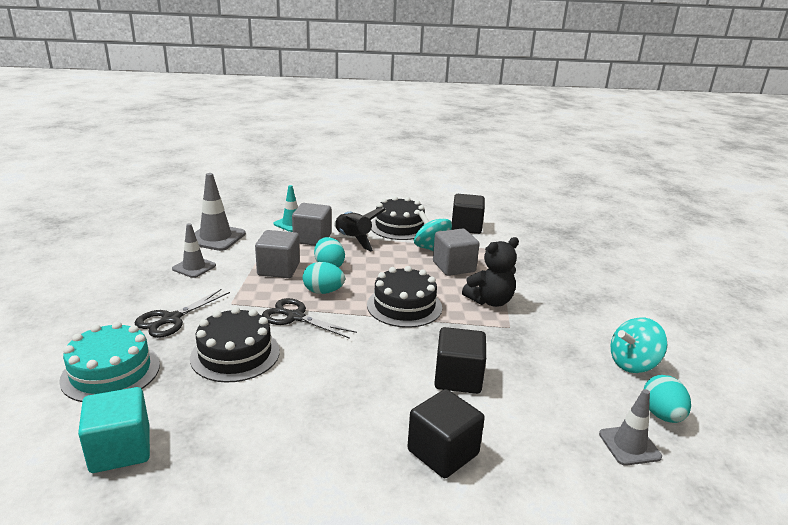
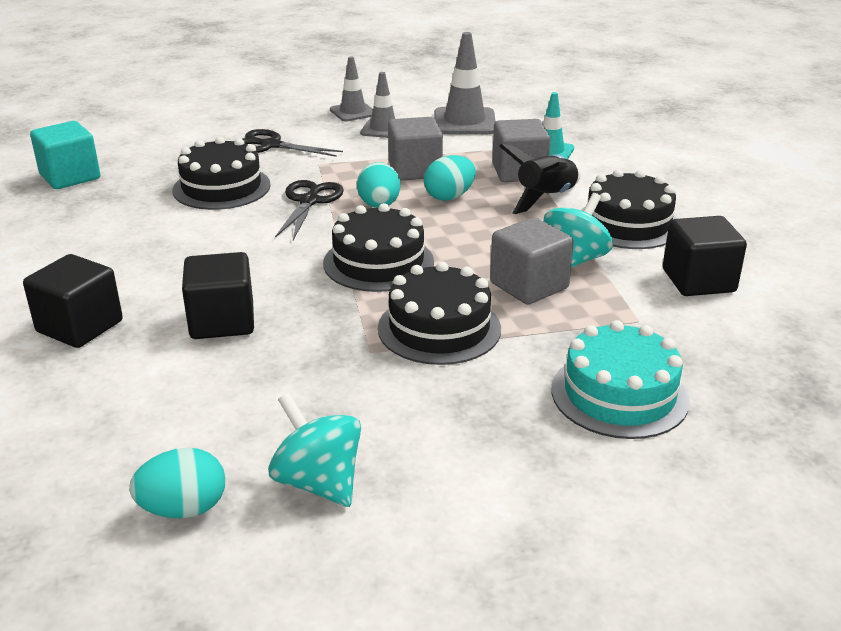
camera: 75 degrees right, 5 degrees up
turquoise cake [59,322,160,402] -> turquoise cake moved to [552,320,690,439]
black teddy bear [462,237,519,307] -> black cake [378,262,501,365]
grey traffic cone [599,389,662,466] -> grey traffic cone moved to [330,56,373,121]

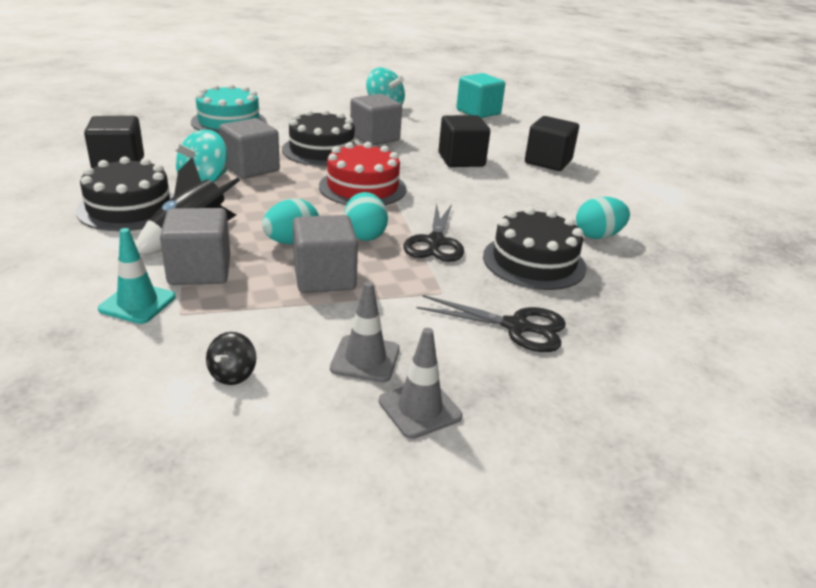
camera: 175 degrees right, 0 degrees up
turquoise cube [30,121,100,189] -> turquoise cube moved to [456,73,505,118]
turquoise egg [129,448,225,518] -> turquoise egg moved to [576,197,630,239]
black cake [323,203,434,292] -> red cake [319,142,407,205]
grey traffic cone [434,32,496,134] -> black spinning top [206,332,256,385]
none -> grey cube [350,94,402,146]

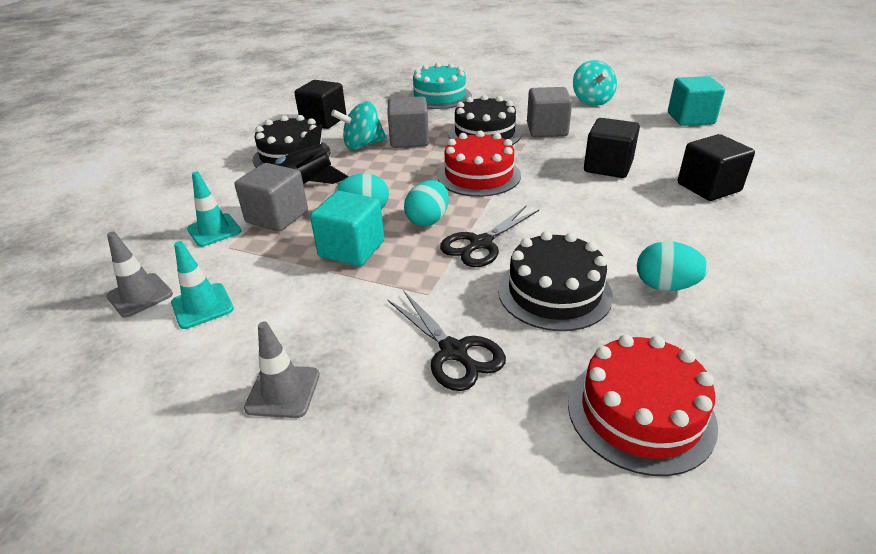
camera: 40 degrees right, 5 degrees up
black spinning top [206,332,256,385] -> turquoise traffic cone [171,241,234,329]
grey cube [293,215,358,293] -> turquoise cube [310,191,384,266]
grey traffic cone [330,281,400,382] -> grey traffic cone moved to [106,232,173,318]
none -> red cake [568,334,718,476]

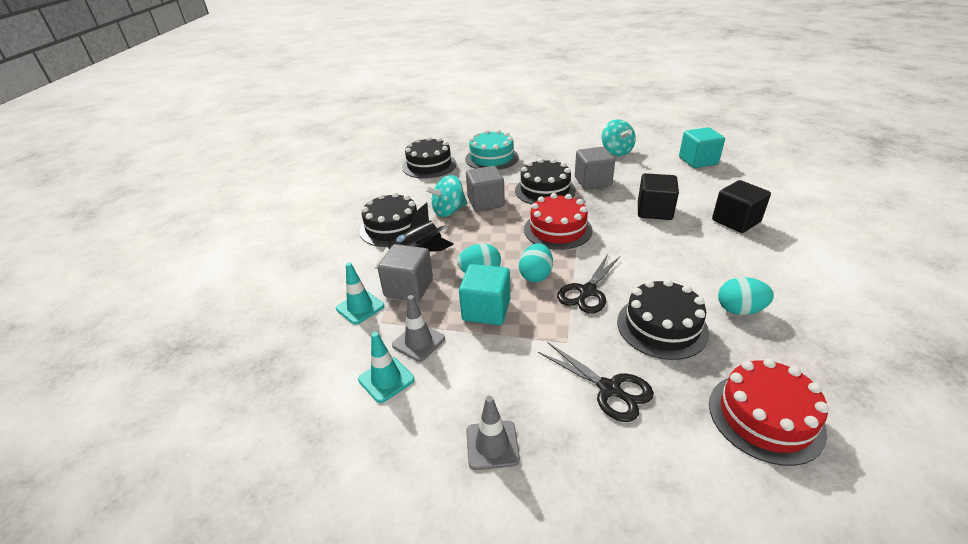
camera: 10 degrees left, 0 degrees up
grey traffic cone [106,232,173,318] -> grey traffic cone moved to [392,295,445,362]
black cube [294,80,346,129] -> none
none -> black cake [402,136,456,179]

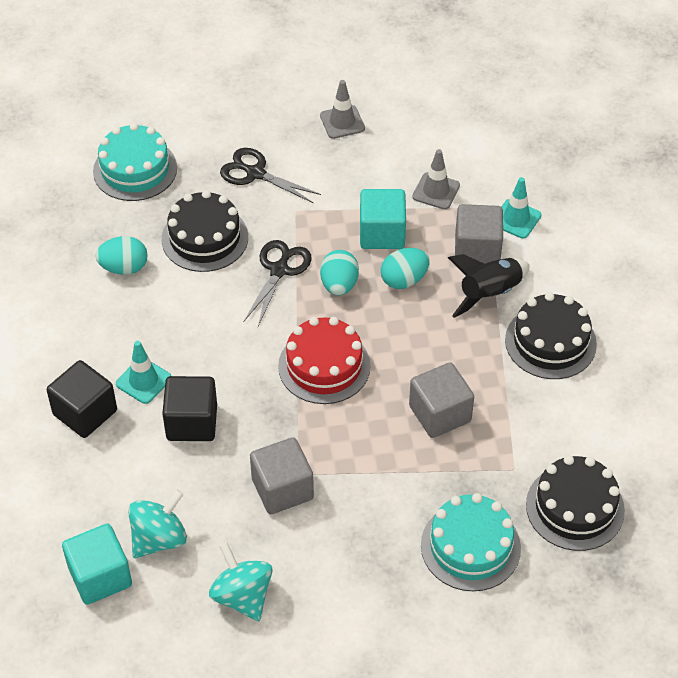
camera: 165 degrees right, 15 degrees up
turquoise traffic cone [358,332,414,403] -> turquoise traffic cone moved to [116,341,171,404]
turquoise spinning top [425,175,467,217] -> turquoise spinning top moved to [128,489,187,558]
black cake [515,158,576,204] -> none
red cake [709,358,829,466] -> turquoise cake [93,123,177,201]

